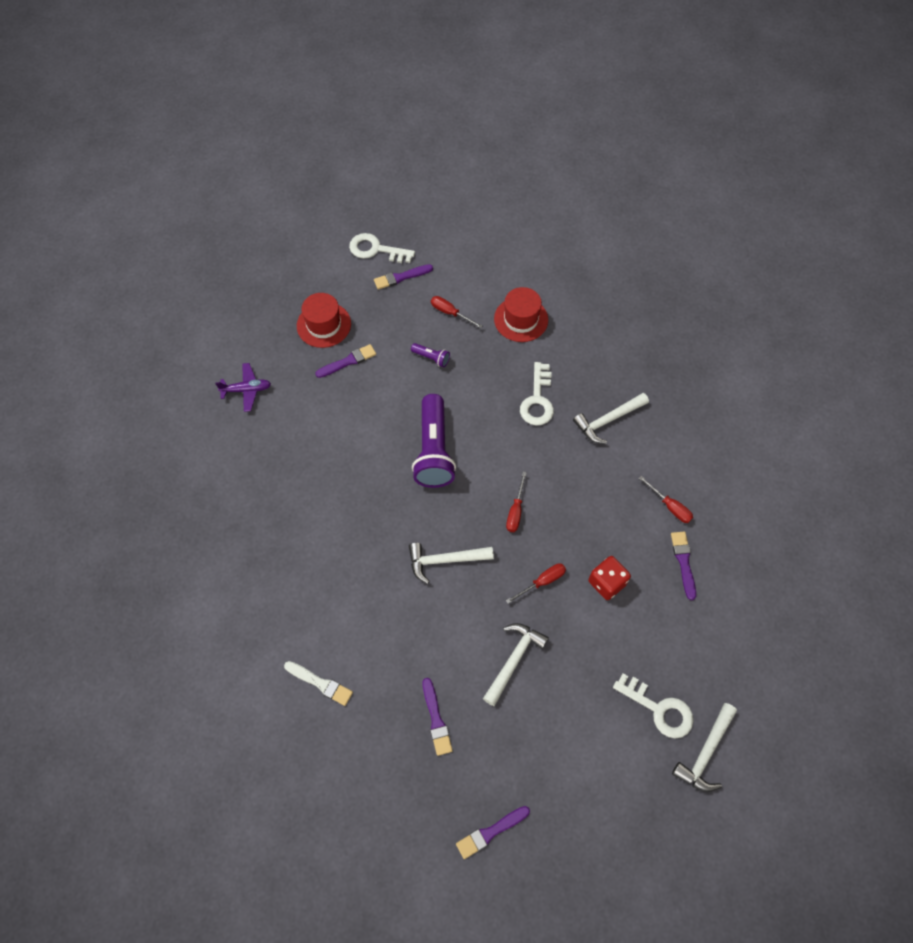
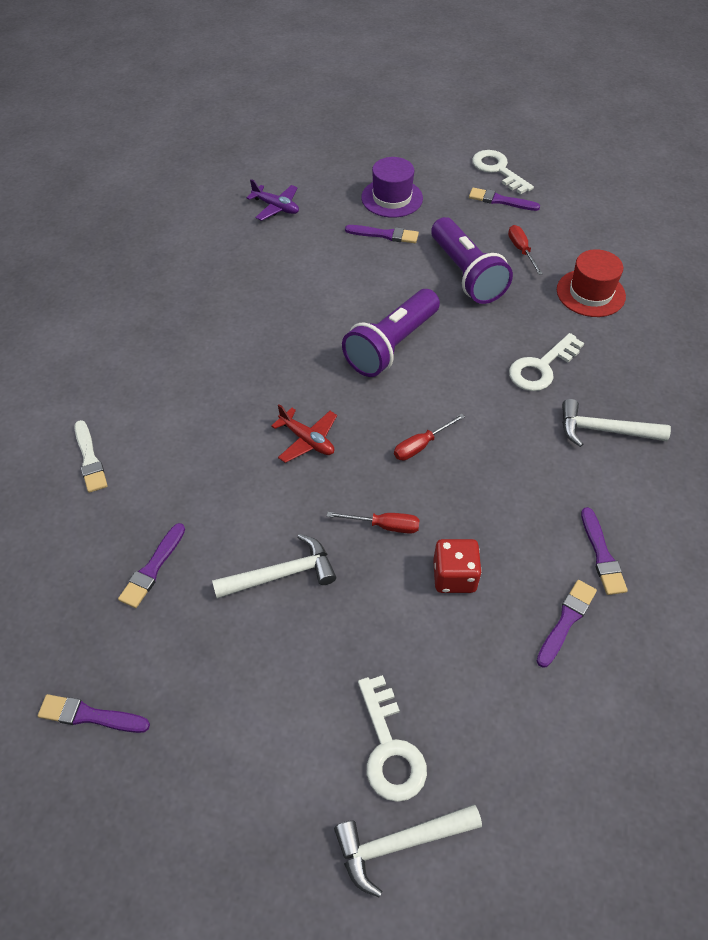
camera: 40 degrees right, 10 degrees down
red hat [297,293,351,348] -> purple hat [361,157,423,218]
white hammer [409,543,494,584] -> red plane [271,404,337,463]
purple flashlight [411,343,450,367] -> purple flashlight [431,217,513,304], size x2.31
red screwdriver [639,476,693,523] -> purple brush [581,507,628,595]

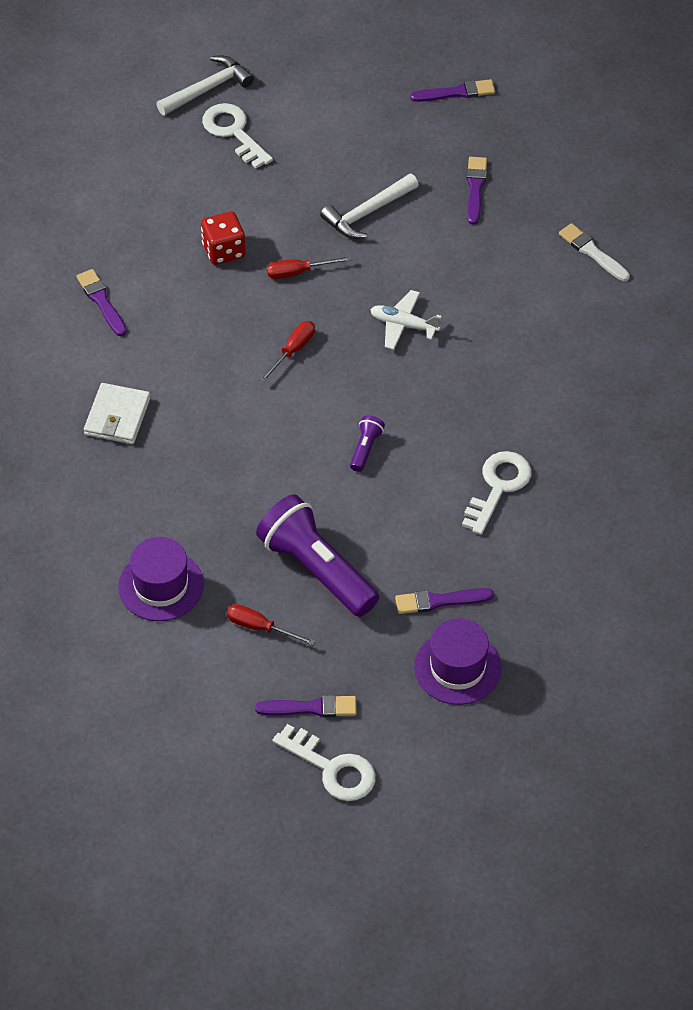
camera: 160 degrees right, 0 degrees up
purple plane [246,179,299,221] -> none
red plane [271,404,337,463] -> white plane [370,290,442,350]
purple flashlight [342,289,440,377] -> purple flashlight [350,415,385,472], size x0.43
red screwdriver [508,225,543,275] -> red screwdriver turned 150 degrees clockwise [227,604,315,645]
white key [509,333,584,391] -> white key moved to [462,451,532,535]
purple brush [537,580,597,668] -> none
red hat [557,249,626,317] -> purple hat [118,537,204,621]
white hammer [562,399,671,447] -> white wallet [84,383,150,444]

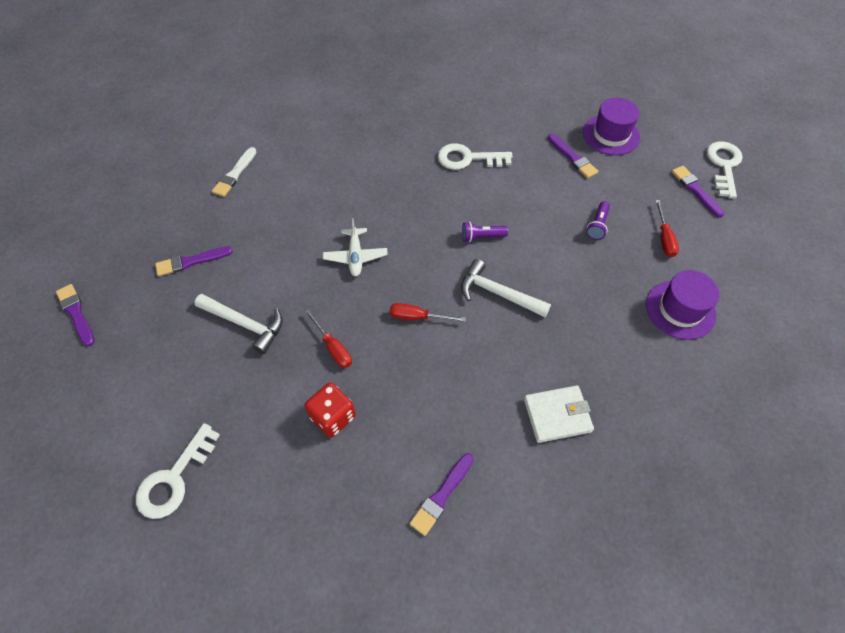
camera: 115 degrees left, 5 degrees up
white hammer [157,56,254,116] -> white hammer moved to [461,259,551,317]
purple flashlight [256,494,379,617] -> purple flashlight [586,201,610,240], size x0.43

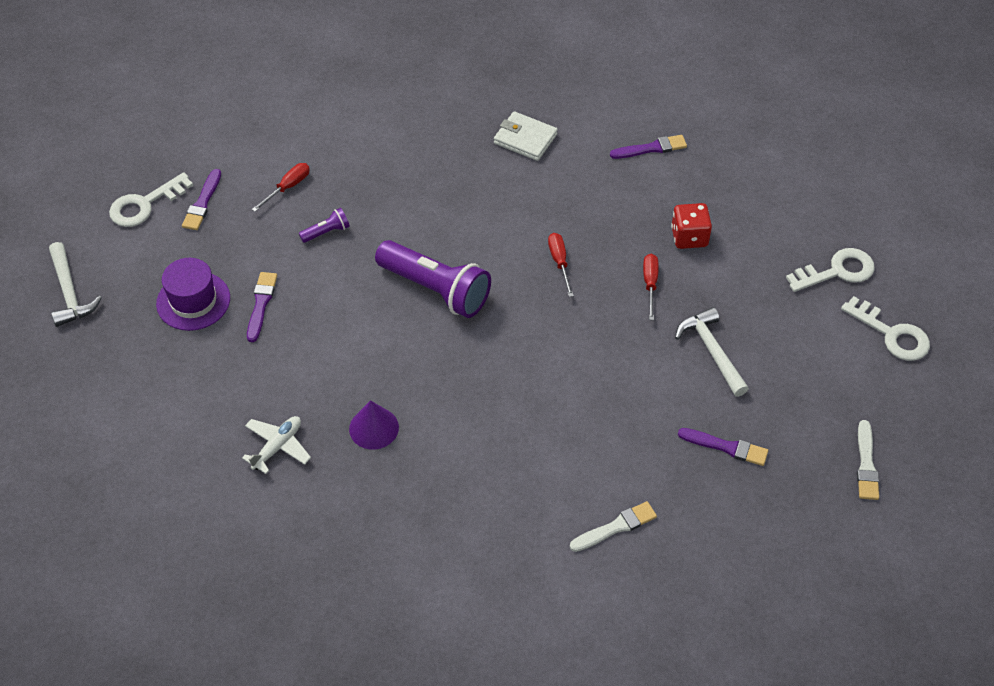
camera: 140 degrees left, 5 degrees down
purple brush [56,284,94,346] -> white brush [857,420,879,500]
white plane [323,218,388,276] -> white plane moved to [242,416,311,474]
red screwdriver [390,303,466,322] -> red screwdriver turned 150 degrees counterclockwise [548,233,574,297]
white key [438,143,513,170] -> white key moved to [841,296,930,361]
white hammer [461,259,551,317] -> white hammer moved to [49,242,102,327]
purple flashlight [462,222,508,242] -> purple flashlight [375,240,491,318], size x2.31
purple hat [646,270,719,340] -> none
none -> purple cone [349,400,399,450]

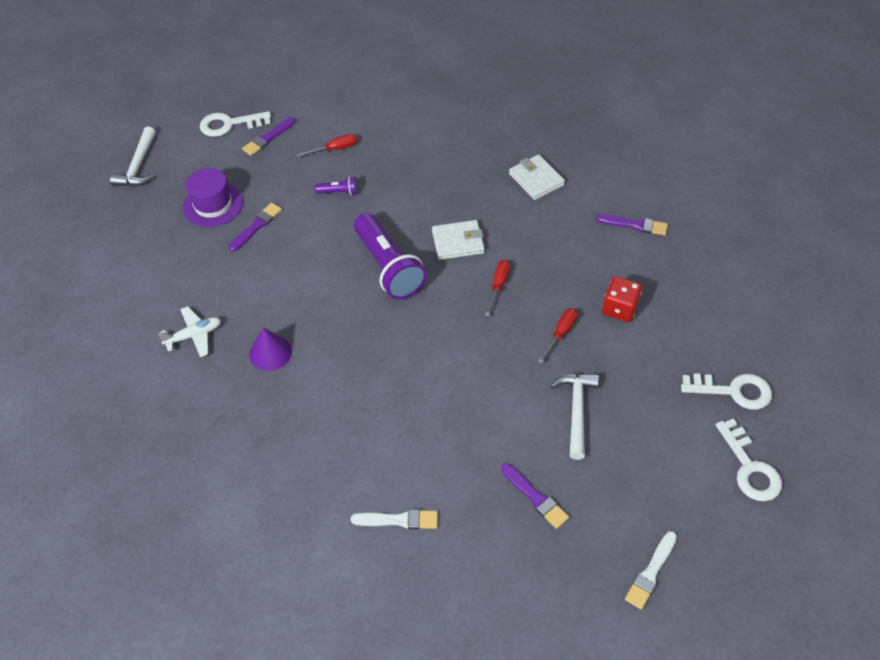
camera: 30 degrees right, 0 degrees up
none -> white wallet [432,220,485,260]

